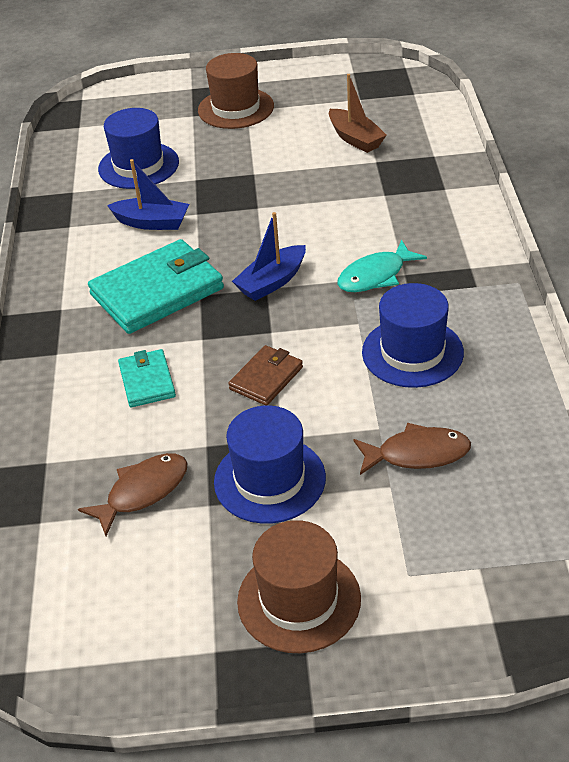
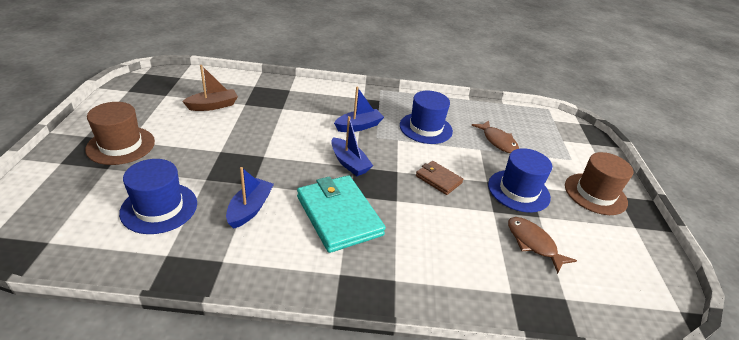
camera: 90 degrees left, 5 degrees down
turquoise wallet [118,349,176,407] -> none
turquoise fish [337,240,427,292] -> blue boat [334,87,384,132]
brown fish [354,423,471,475] -> brown fish turned 150 degrees clockwise [471,120,519,153]

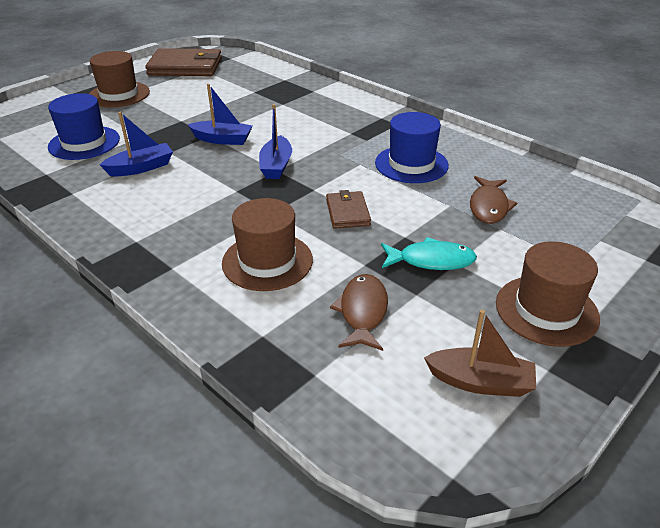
camera: 45 degrees right, 0 degrees up
brown boat [182,65,238,111] -> brown boat moved to [424,310,536,397]
turquoise wallet [297,175,386,253] -> none
blue boat [334,87,384,132] -> blue boat moved to [187,84,253,145]
blue hat [488,148,552,213] -> turquoise fish [381,237,477,270]
none -> brown wallet [145,48,222,76]
none -> brown hat [222,198,313,291]

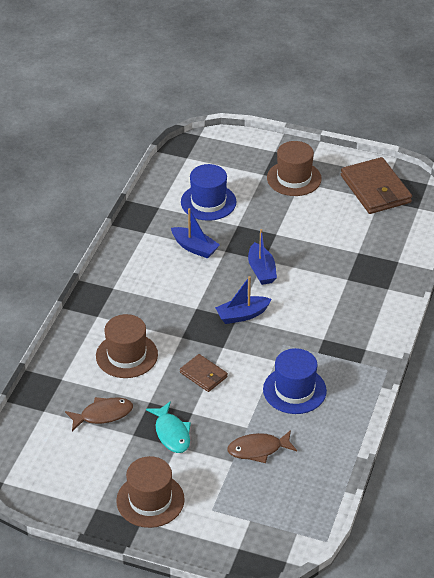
camera: 65 degrees right, 5 degrees up
brown wallet [326,190,371,229] -> brown wallet turned 75 degrees clockwise [180,354,228,392]
brown boat [424,310,536,397] -> none

